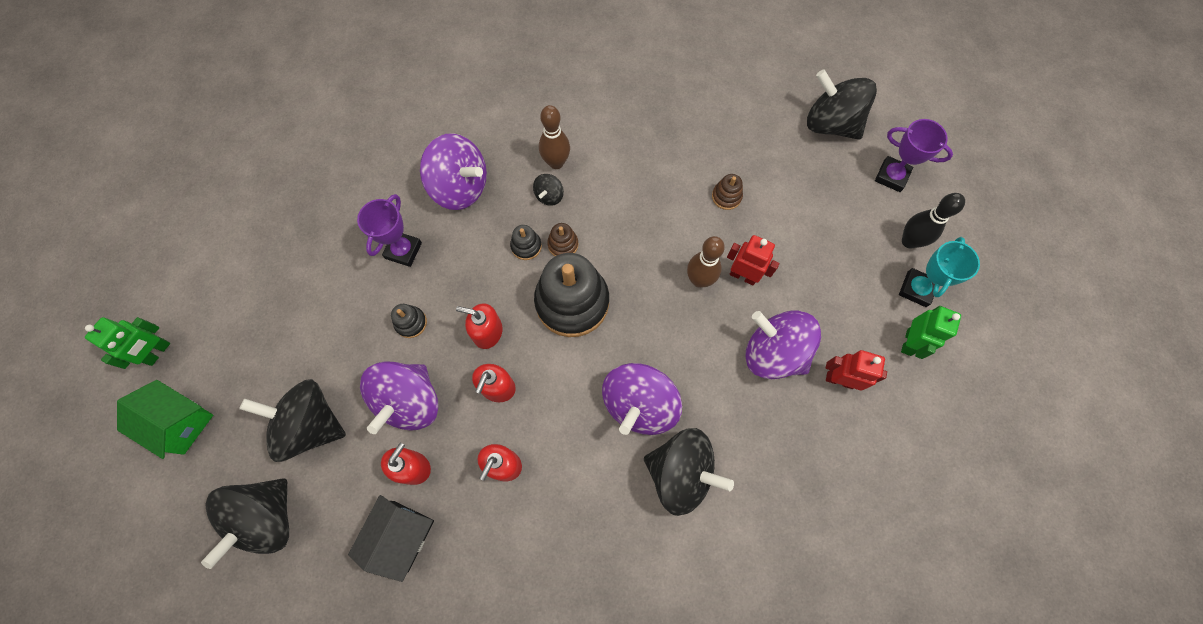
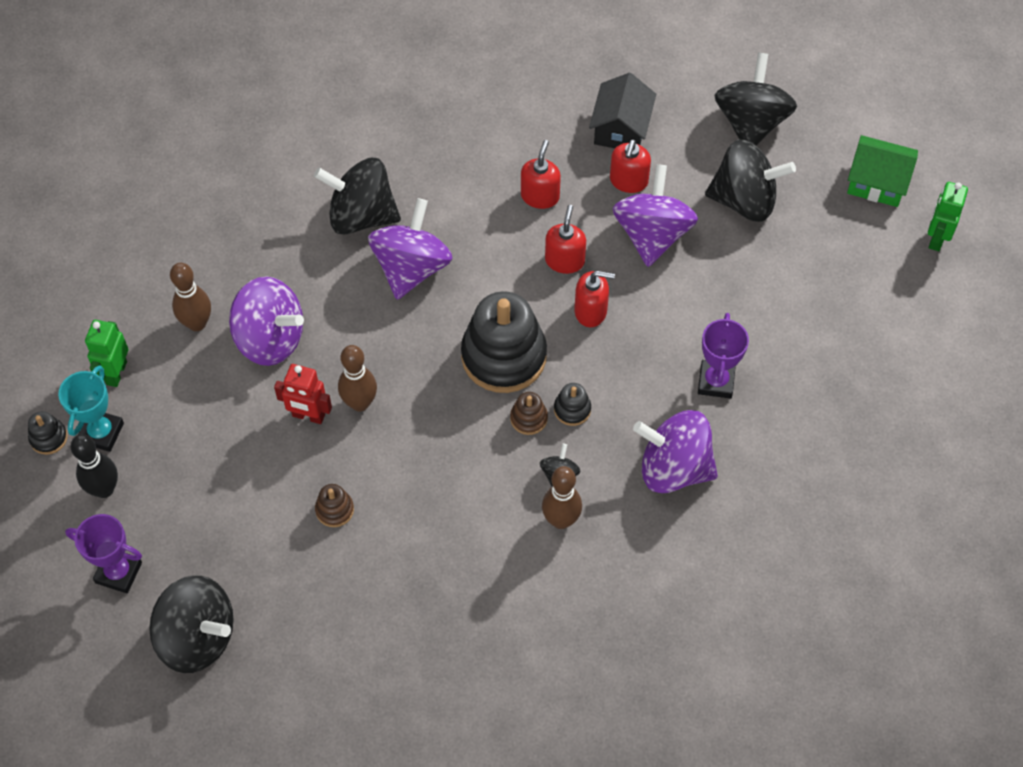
camera: 170 degrees right, 10 degrees down
black stacking toy [391,304,427,338] -> black stacking toy moved to [28,411,68,455]
red robot [826,350,887,391] -> brown bowling pin [170,263,211,331]

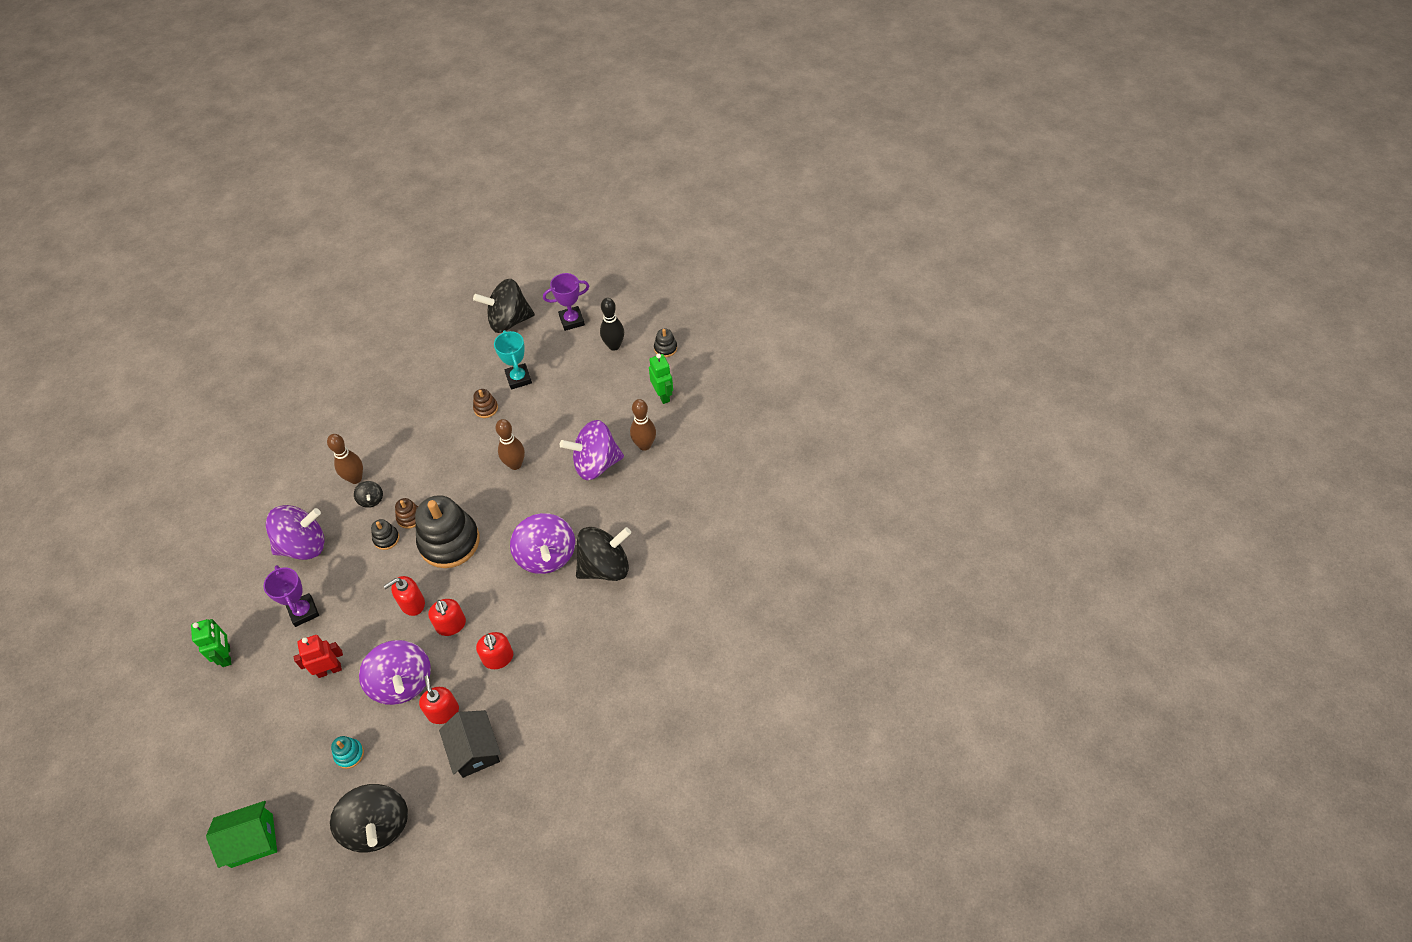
camera: 145 degrees right, 5 degrees down
turquoise trophy [58,365,124,452] -> turquoise trophy moved to [494,330,532,390]
red robot [274,364,332,424] -> red robot moved to [294,635,343,678]
black spinning top [705,139,796,222] -> turquoise stacking toy [331,736,364,769]
green robot [928,182,968,251] -> green robot moved to [191,619,231,667]

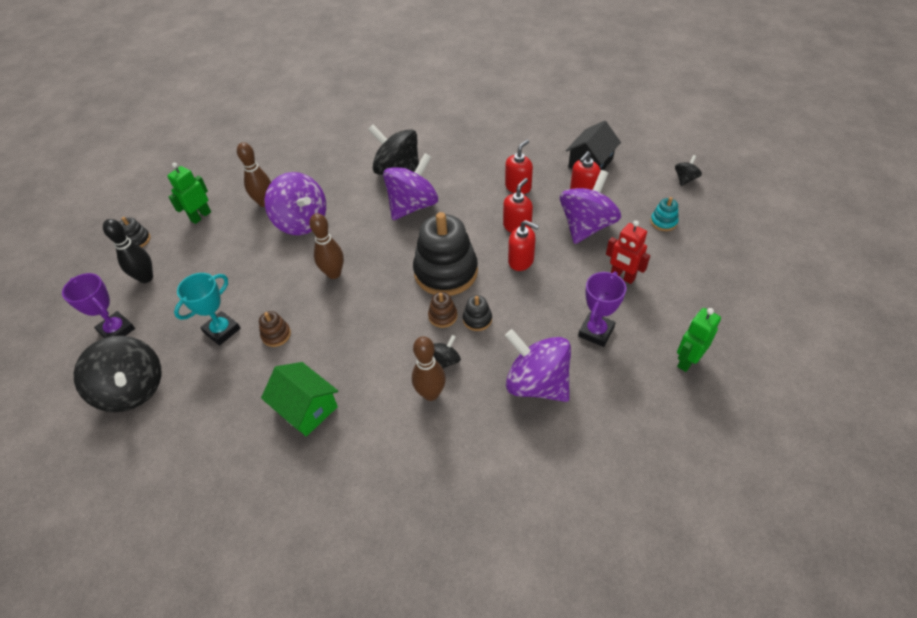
camera: 120 degrees left, 5 degrees down
green house [206,801,277,868] -> green house moved to [261,362,338,436]
black spinning top [330,784,408,852] -> black spinning top [675,155,702,186], size x0.45

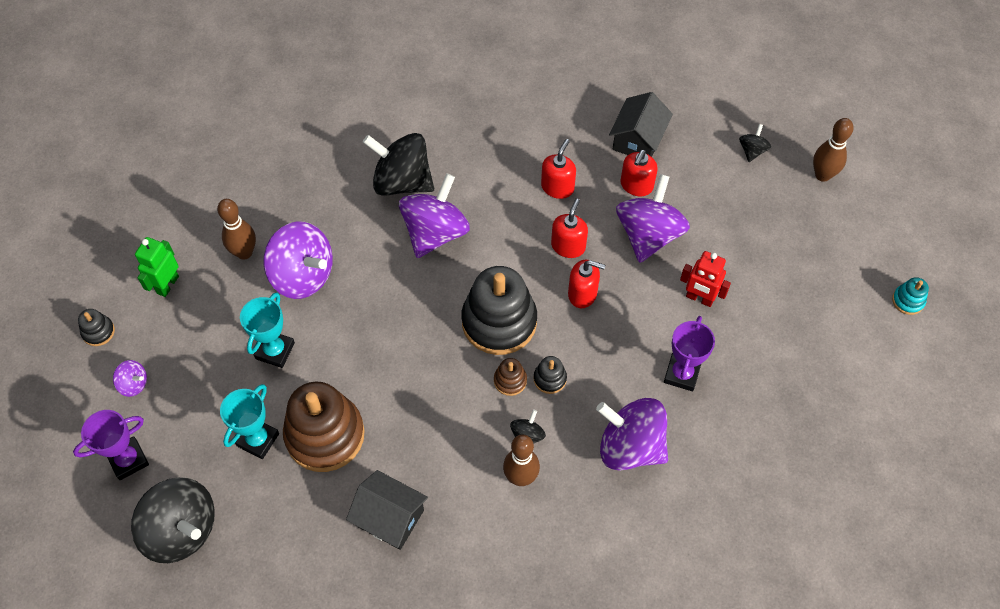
camera: 15 degrees left, 10 degrees up
purple trophy [62,273,135,338] -> purple trophy turned 60 degrees counterclockwise [73,410,149,480]
black bowling pin [103,219,153,283] -> purple spinning top [113,360,147,397]
brown stacking toy [259,311,291,347] -> brown stacking toy [283,381,365,472], size x2.33
green house [261,362,338,436] -> black house [346,470,428,550]
brown bowling pin [309,213,344,279] -> brown bowling pin moved to [813,118,854,182]
turquoise stacking toy [650,197,678,231] -> turquoise stacking toy moved to [892,277,929,315]
green robot [677,308,721,372] -> none
none -> turquoise trophy [240,292,295,368]

